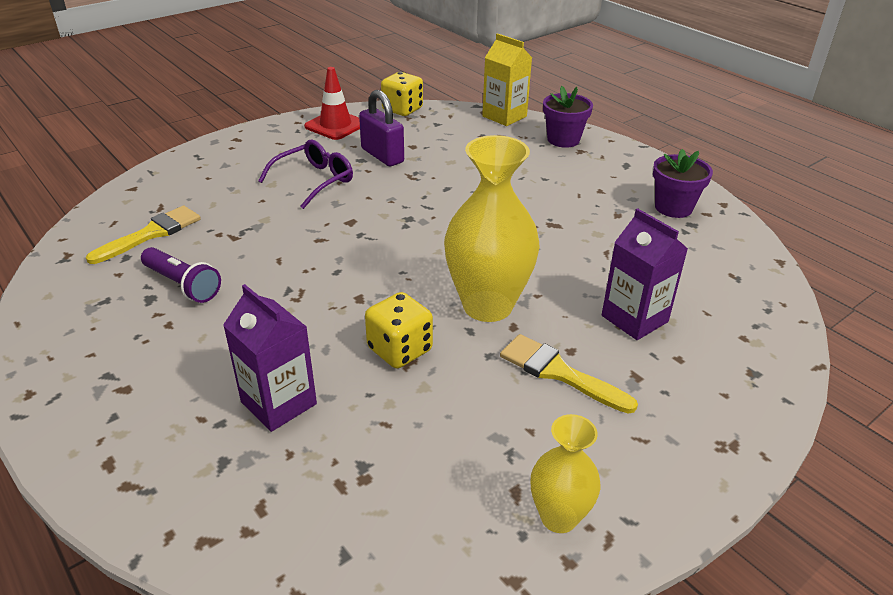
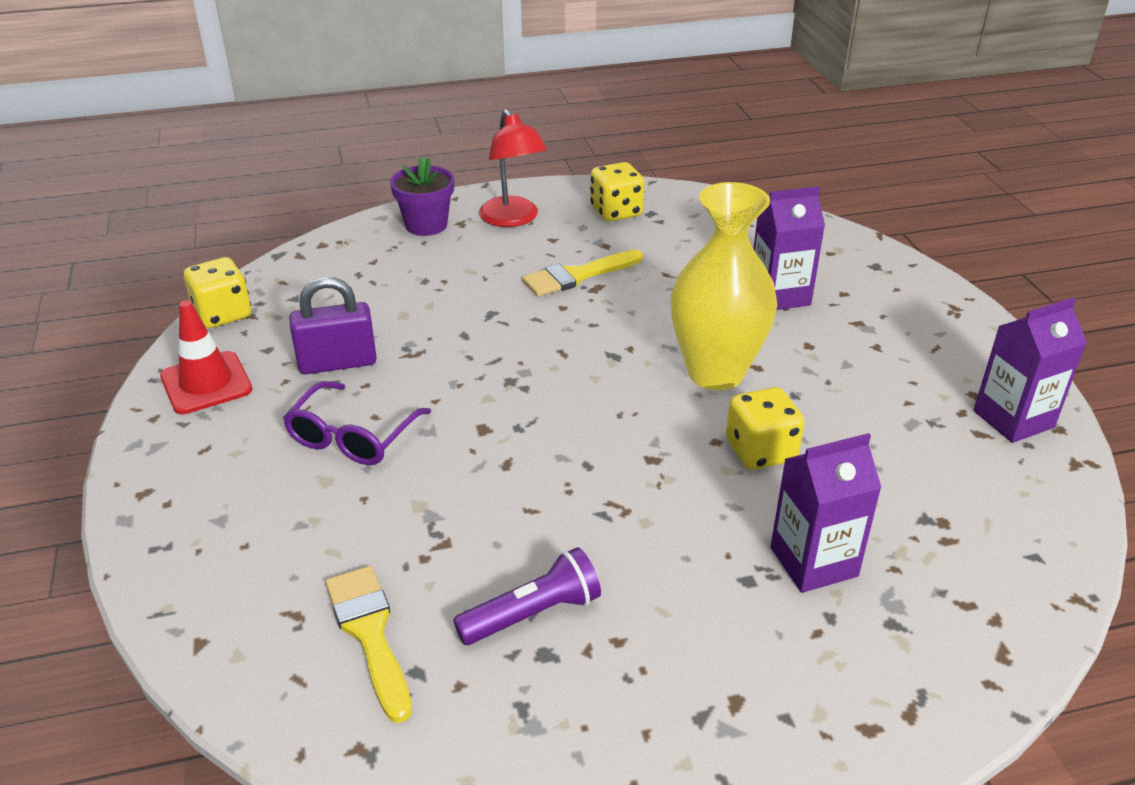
camera: 65 degrees left, 0 degrees up
purple glasses [258,140,353,209] -> purple glasses turned 135 degrees counterclockwise [283,381,431,465]
yellow carton [482,33,532,126] -> none
yellow brush [500,334,638,414] -> yellow brush moved to [522,250,643,297]
yellow vase [531,414,601,533] -> purple carton [974,297,1087,443]
purple flower pot [653,149,713,218] -> yellow dice [590,162,645,221]
none -> red lamp [479,109,547,227]

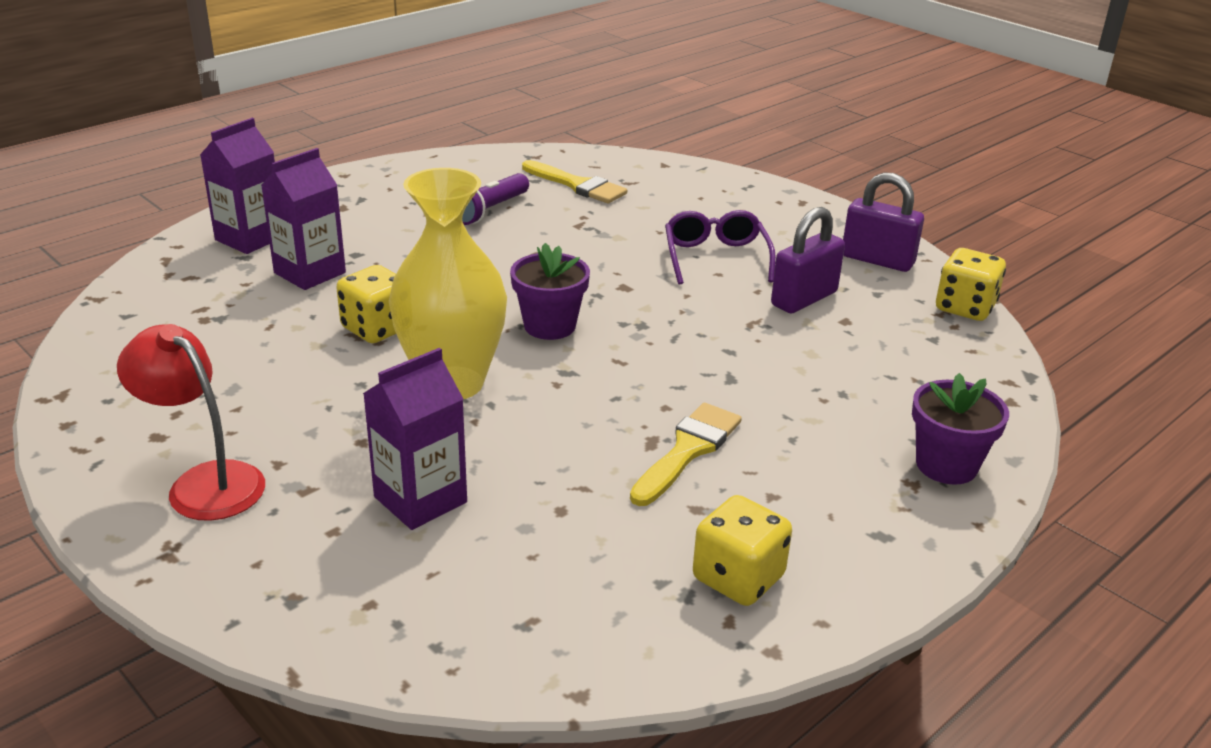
camera: 150 degrees right, 5 degrees down
red traffic cone [160,300,253,414] -> purple padlock [843,173,924,272]
red lamp [479,109,547,227] -> red lamp moved to [117,324,265,521]
purple carton [974,297,1087,443] -> purple carton moved to [200,118,275,254]
none -> purple flower pot [510,243,590,340]

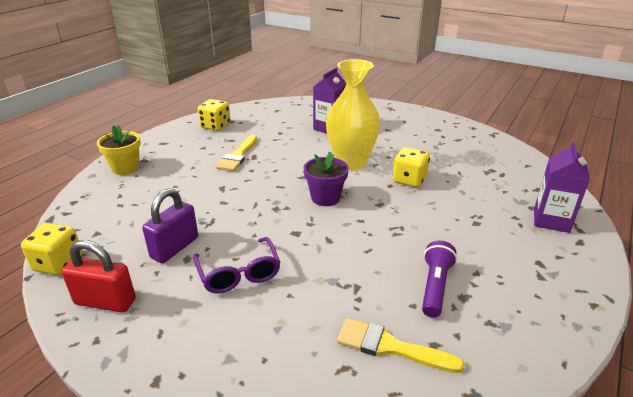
camera: 165 degrees right, 0 degrees up
red lamp [117,324,265,521] -> none
purple carton [261,148,346,290] -> none
purple padlock [843,173,924,272] -> red padlock [62,240,136,313]
purple flower pot [912,373,1009,485] -> yellow flower pot [97,125,141,175]

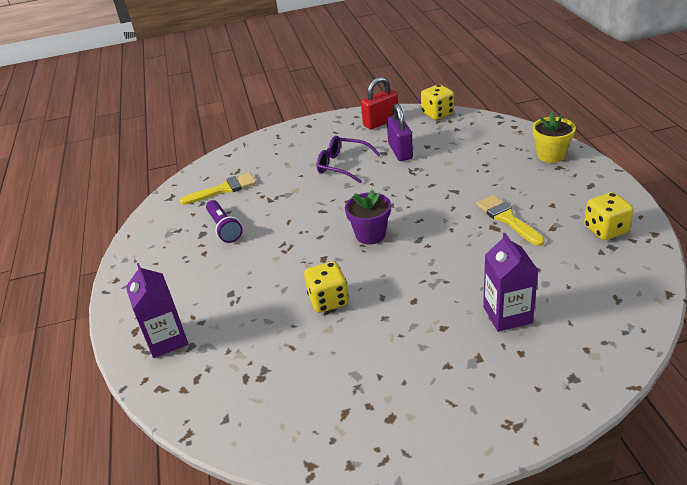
camera: 140 degrees right, 5 degrees up
yellow vase [326,59,380,171] -> none

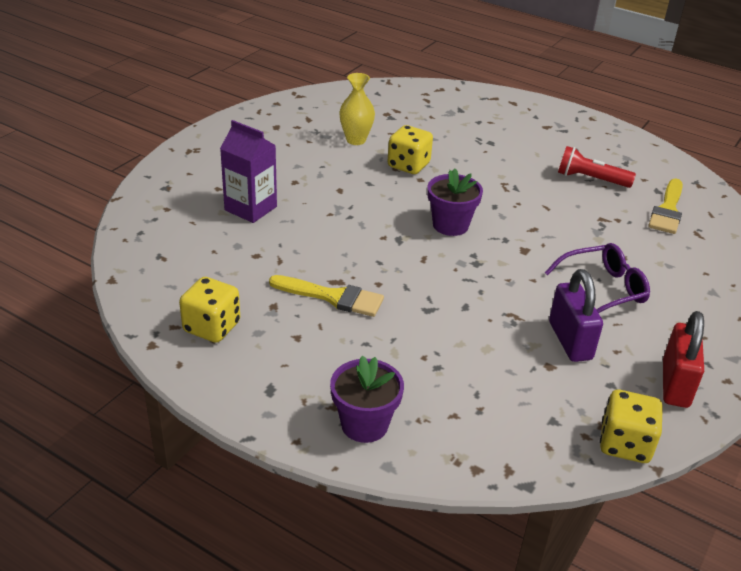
camera: 130 degrees right, 0 degrees up
purple carton [126,263,188,358] -> none
purple flashlight [206,200,243,243] -> red flashlight [558,146,636,188]
purple padlock [387,104,413,161] -> purple padlock turned 45 degrees clockwise [549,269,603,362]
yellow flower pot [533,112,576,163] -> purple flower pot [330,356,404,443]
none -> yellow vase [339,73,375,145]

